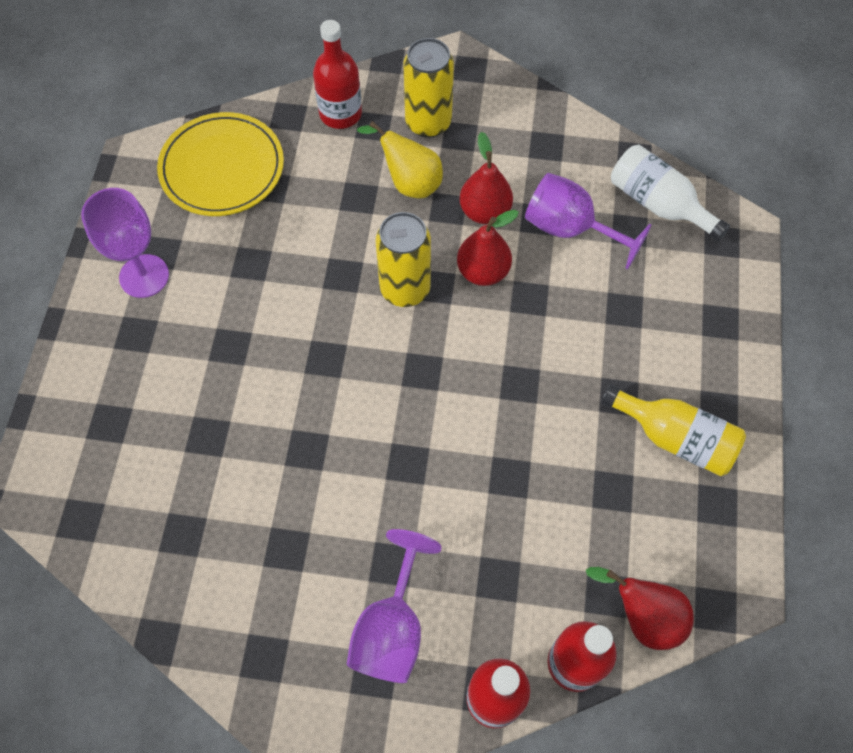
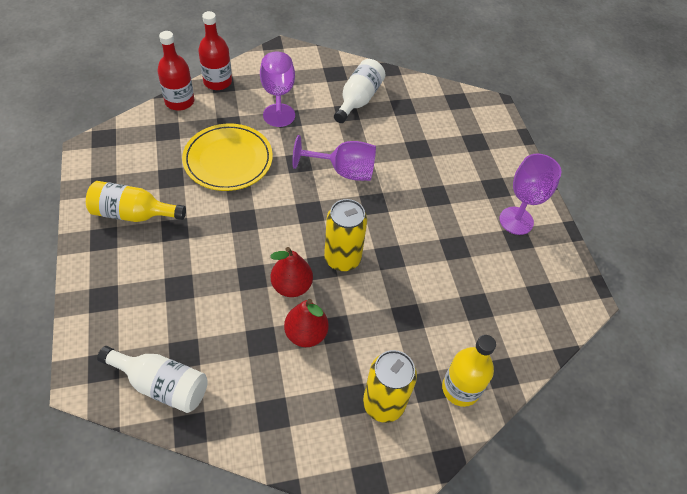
camera: 155 degrees right, 10 degrees down
yellow plate [157,112,284,216] -> yellow plate moved to [182,123,273,191]
red bottle [313,20,362,129] -> yellow bottle [442,335,496,407]
yellow pear [357,121,443,198] -> none
purple goblet [525,173,652,270] -> purple goblet moved to [292,135,376,181]
red pear [586,567,694,650] -> none
none -> white bottle [334,59,385,123]

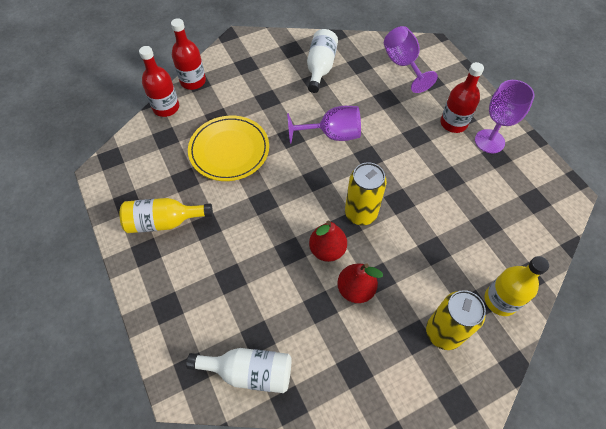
camera: 10 degrees left, 5 degrees up
purple goblet [260,52,295,127] -> purple goblet moved to [384,26,438,93]
none -> red bottle [440,62,484,133]

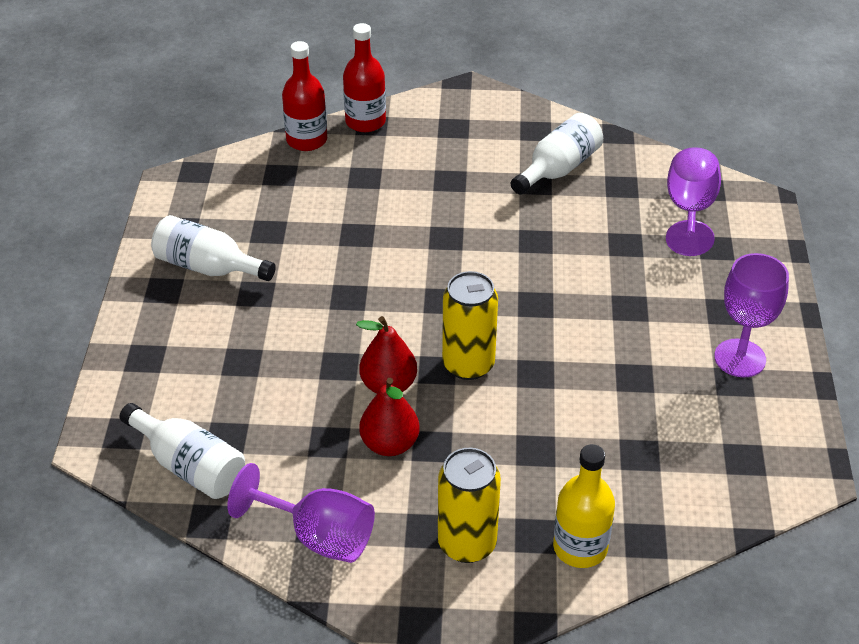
camera: 30 degrees right, 15 degrees down
yellow bottle [120,198,213,233] -> white bottle [151,215,276,281]
yellow plate [188,116,269,181] -> none
purple goblet [287,106,361,144] -> purple goblet moved to [228,463,375,563]
red bottle [440,62,484,133] -> none

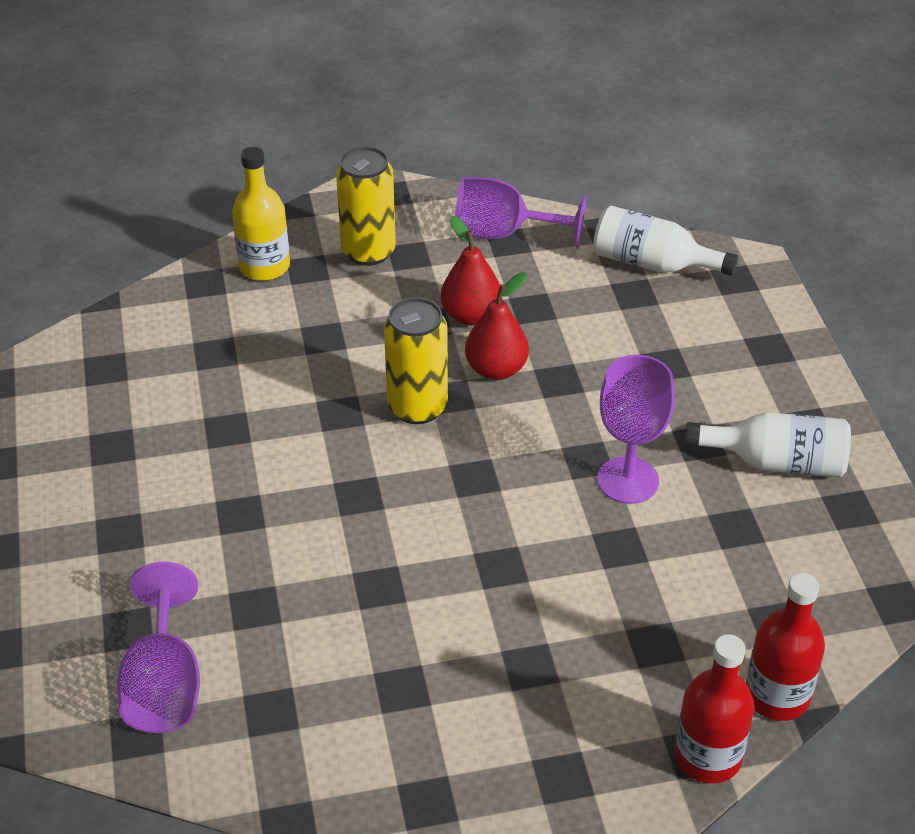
camera: 165 degrees right, 0 degrees up
white bottle [510,113,603,195] -> none
purple goblet [714,253,789,377] -> purple goblet moved to [597,355,675,504]

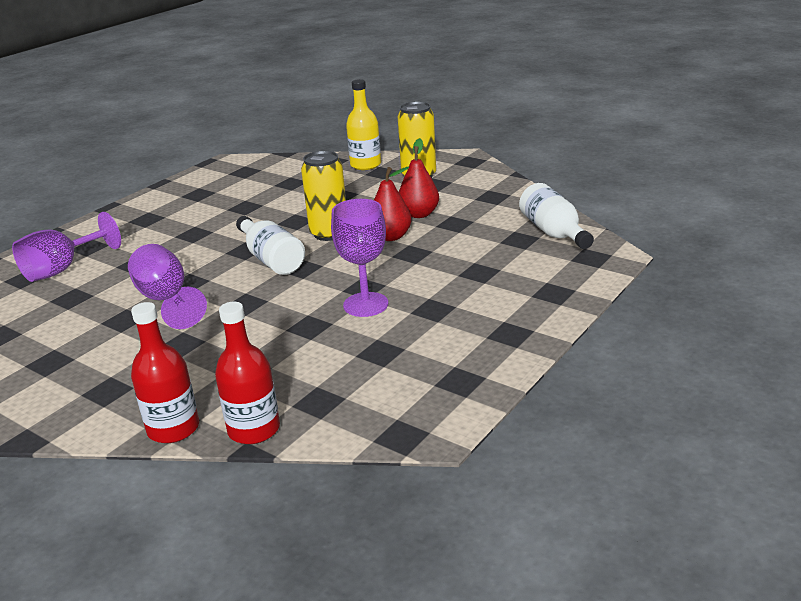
camera: 50 degrees right, 15 degrees down
purple goblet [455,177,587,249] -> purple goblet moved to [128,244,207,329]
white bottle [685,412,851,478] -> white bottle moved to [236,216,305,275]

